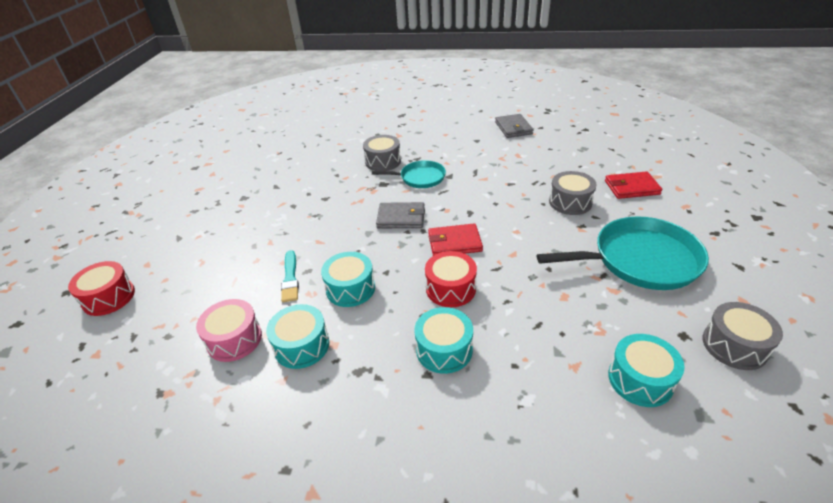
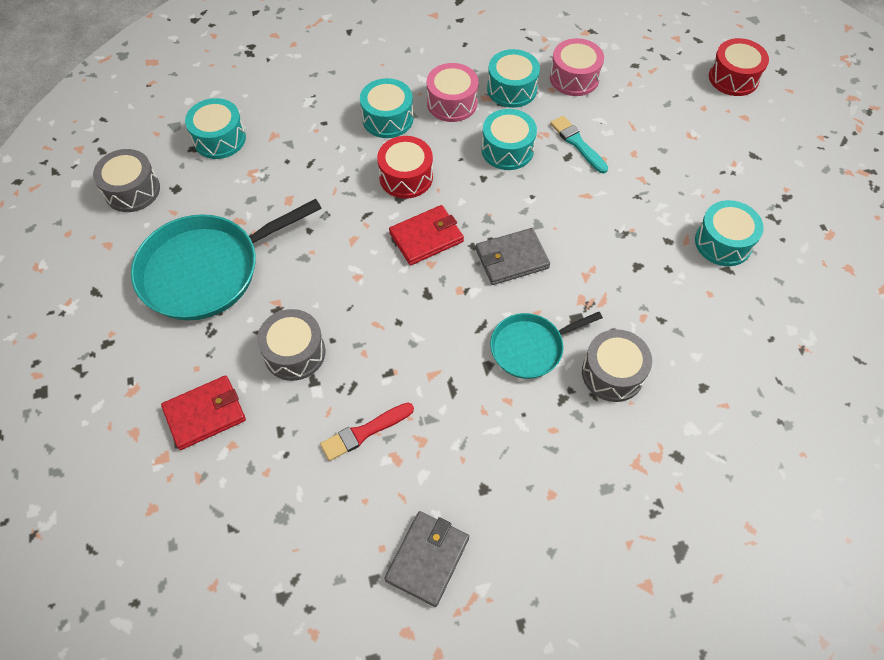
camera: 155 degrees right, 20 degrees up
grey wallet [495,114,533,138] -> grey wallet turned 60 degrees clockwise [385,511,469,607]
none -> red brush [320,403,414,461]
none -> pink drum [427,63,479,122]
none -> turquoise drum [695,200,764,266]

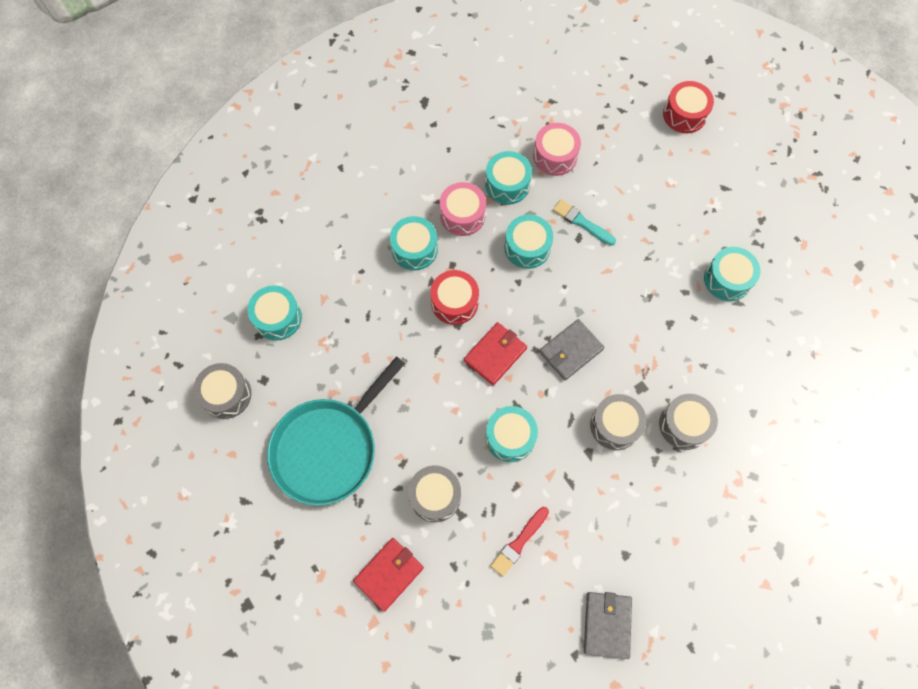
camera: 20 degrees left, 10 degrees up
turquoise pan [490,312,603,379] -> grey drum [590,394,646,450]
none -> turquoise drum [485,406,538,462]

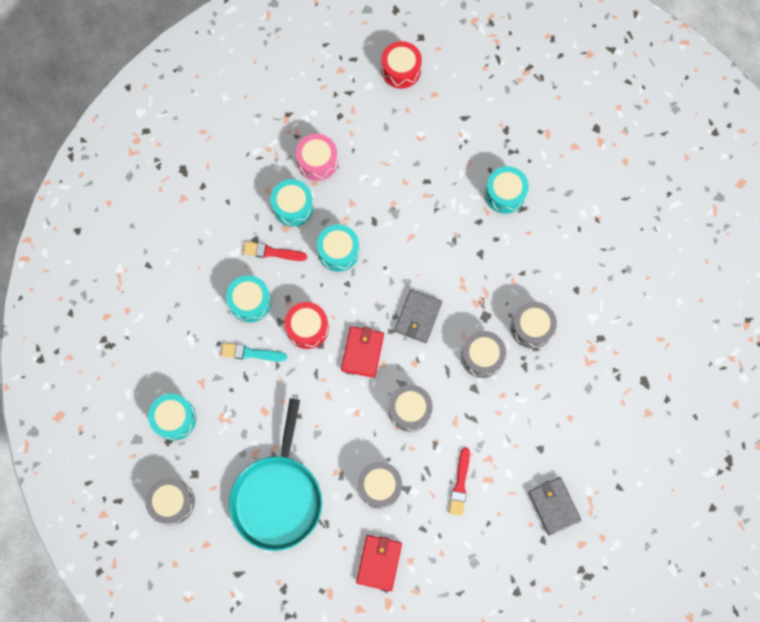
camera: 30 degrees left, 5 degrees up
pink drum [440,182,486,236] -> red brush [243,241,307,261]
turquoise drum [485,406,538,462] -> grey drum [389,385,433,432]
turquoise brush [553,199,616,245] -> turquoise brush moved to [221,343,287,361]

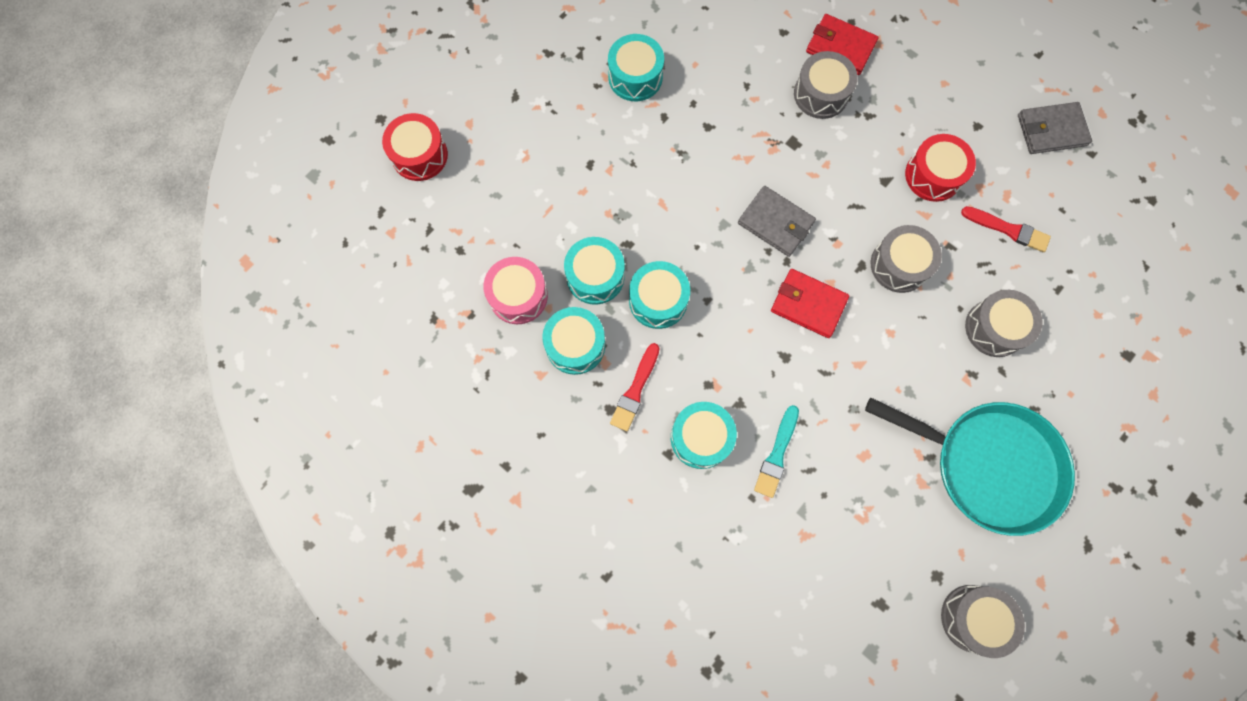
camera: 75 degrees left, 0 degrees up
turquoise drum [148,394,196,440] -> turquoise drum moved to [564,237,625,305]
red drum [285,302,329,349] -> red drum moved to [905,134,976,202]
red wallet [356,535,402,591] -> red wallet moved to [806,14,879,75]
grey drum [461,331,506,378] -> none

